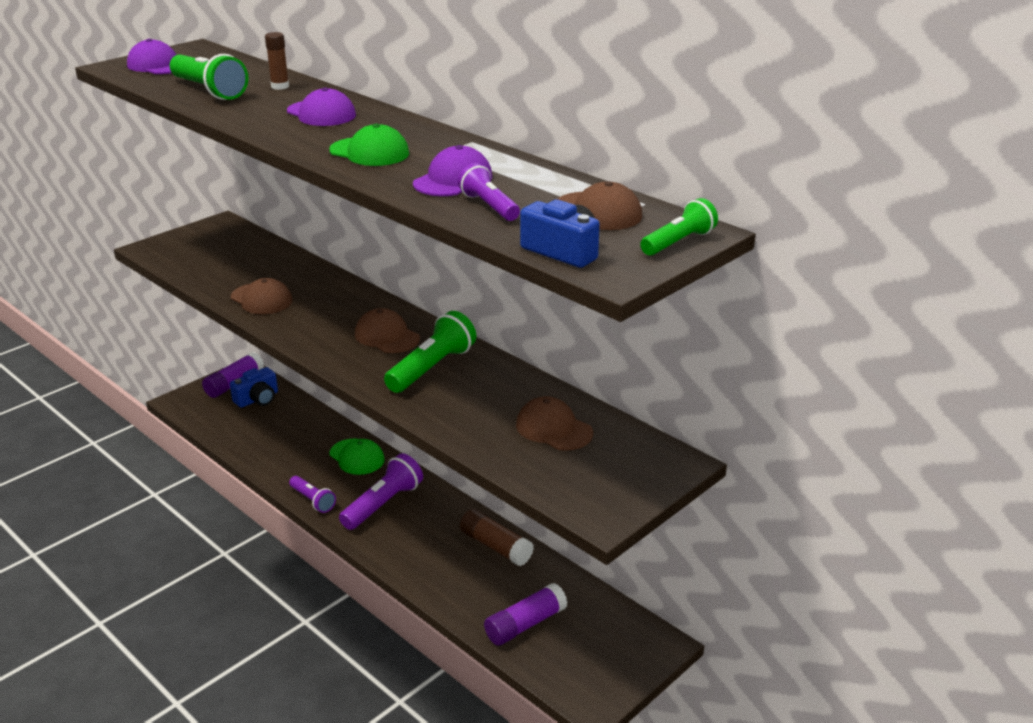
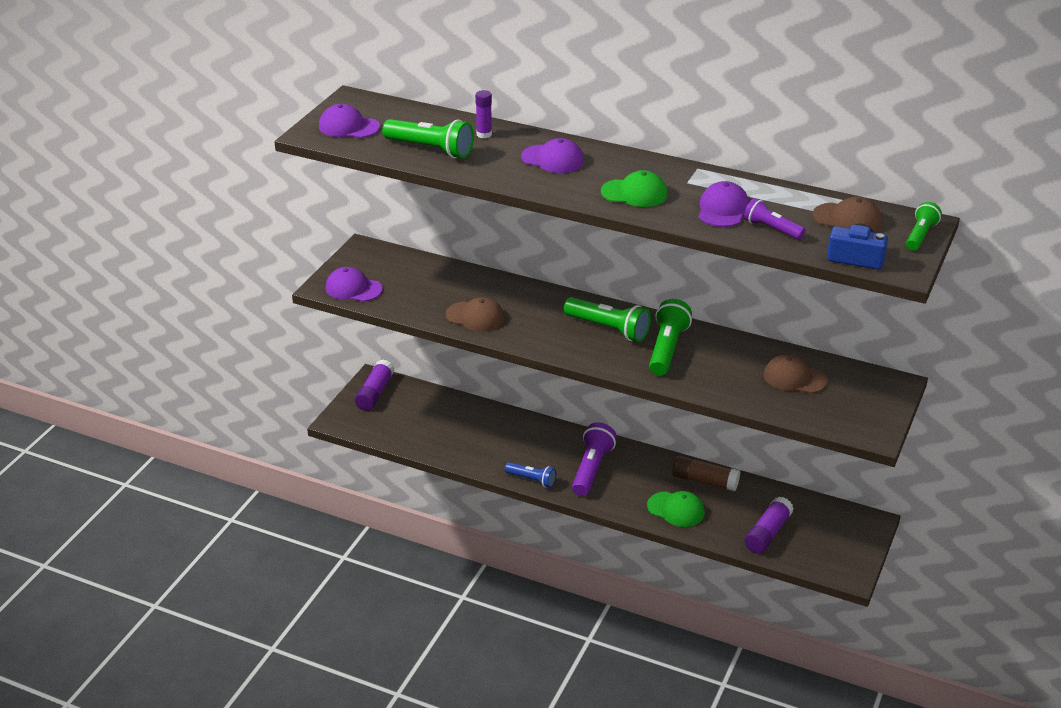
camera: 20 degrees left, 5 degrees up
blue camera [230,367,278,408] -> none
brown glue stick [265,32,289,90] -> purple glue stick [475,90,492,138]
purple flashlight [289,476,336,513] -> blue flashlight [505,462,556,488]
green cap [330,439,384,475] -> green cap moved to [647,491,705,527]
brown cap [355,308,420,353] -> green flashlight [564,297,651,342]
none -> purple cap [326,267,383,302]

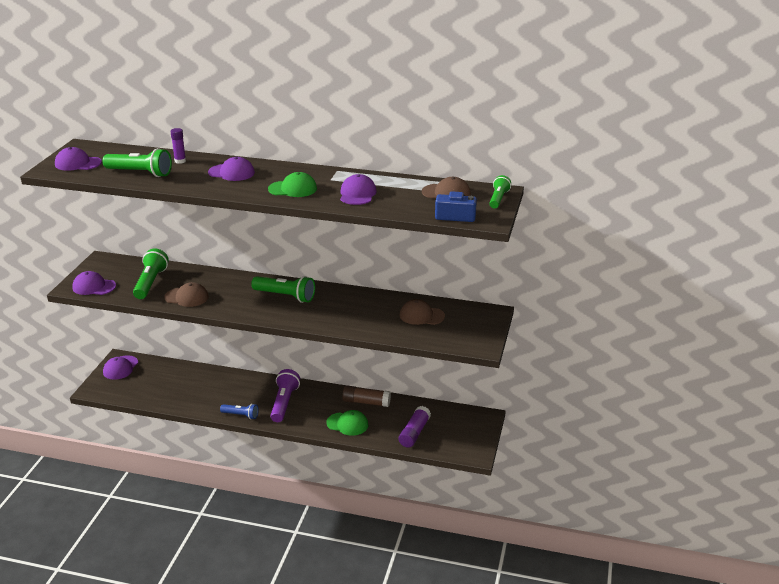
camera: 10 degrees left, 5 degrees down
purple glue stick [355,360,394,411] -> purple cap [103,355,138,380]
green flashlight [649,299,692,375] -> green flashlight moved to [133,249,169,299]
purple flashlight [744,198,806,240] -> none

